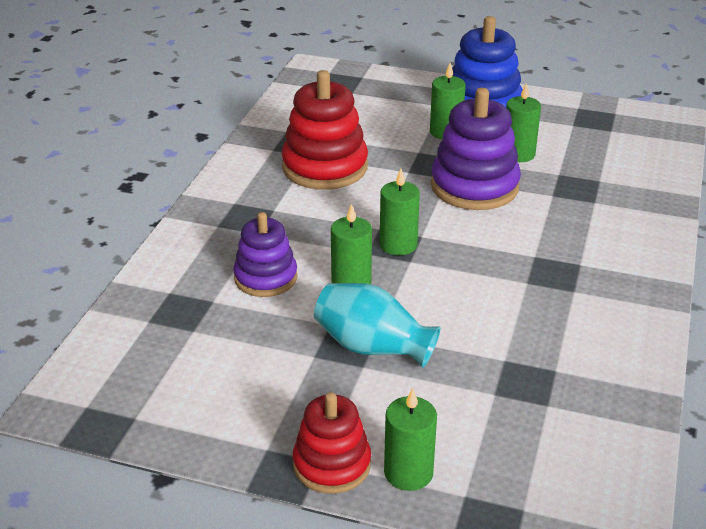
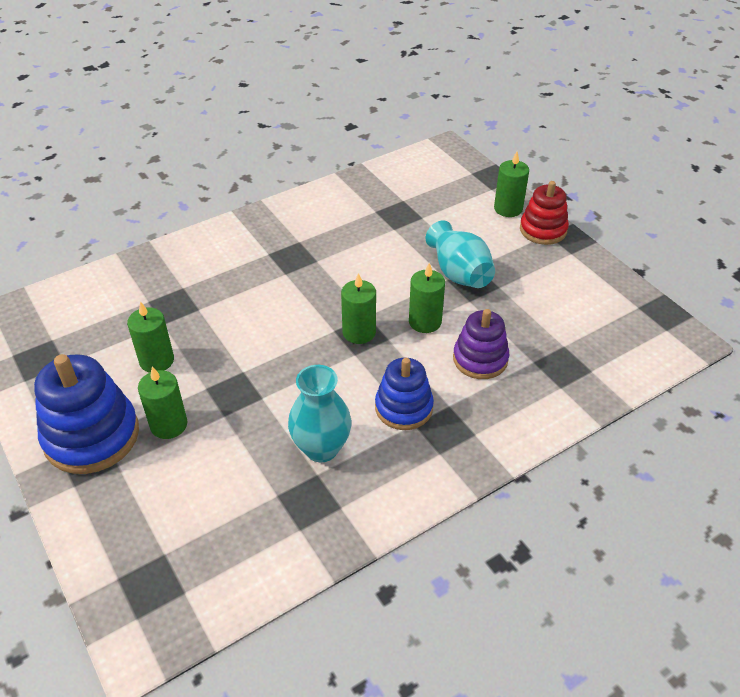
camera: 140 degrees left, 10 degrees up
red stacking toy [281,70,368,190] -> turquoise vase [288,365,352,462]
purple stacking toy [431,88,521,210] -> none
none -> blue stacking toy [375,358,434,430]

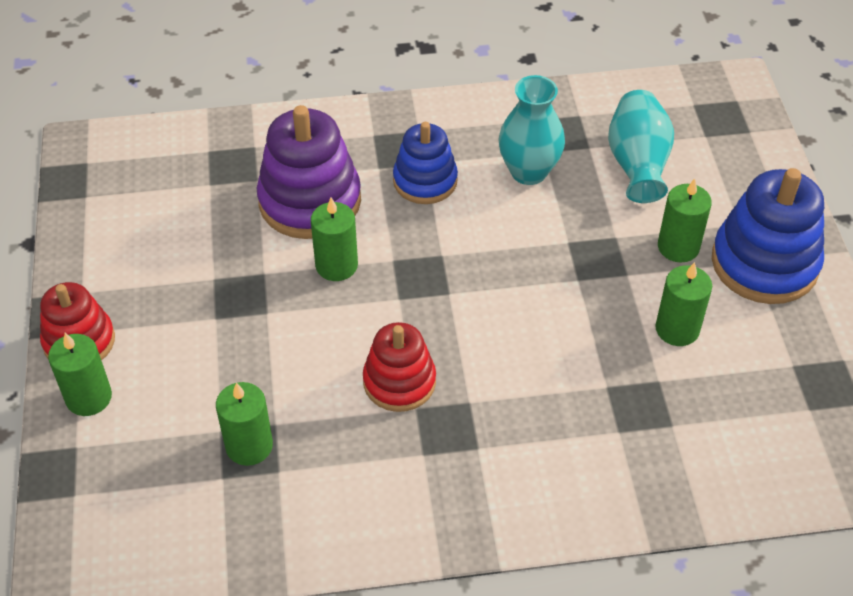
camera: 155 degrees left, 5 degrees up
green candle [341,273,376,344] -> green candle moved to [216,382,273,466]
turquoise vase [426,220,495,288] -> turquoise vase moved to [608,90,674,203]
purple stacking toy [453,309,509,379] -> purple stacking toy [257,105,361,239], size x1.57
none -> red stacking toy [363,322,436,412]

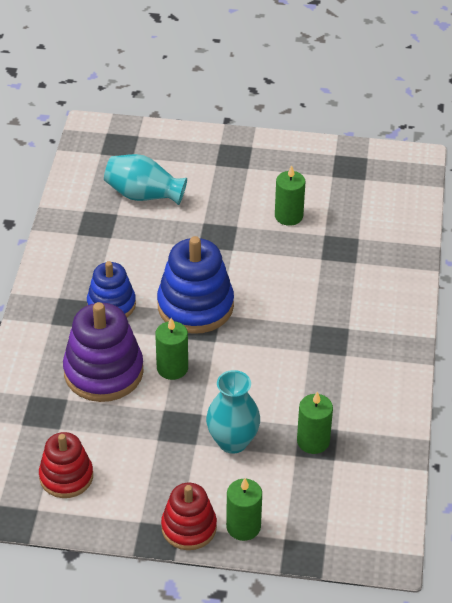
camera: 75 degrees left, 5 degrees down
red stacking toy [363,322,436,412] -> red stacking toy moved to [39,432,93,498]
turquoise vase [498,75,565,185] -> turquoise vase moved to [206,370,260,454]
green candle [658,178,712,262] -> none
blue stacking toy [712,168,824,304] -> blue stacking toy moved to [157,236,234,334]

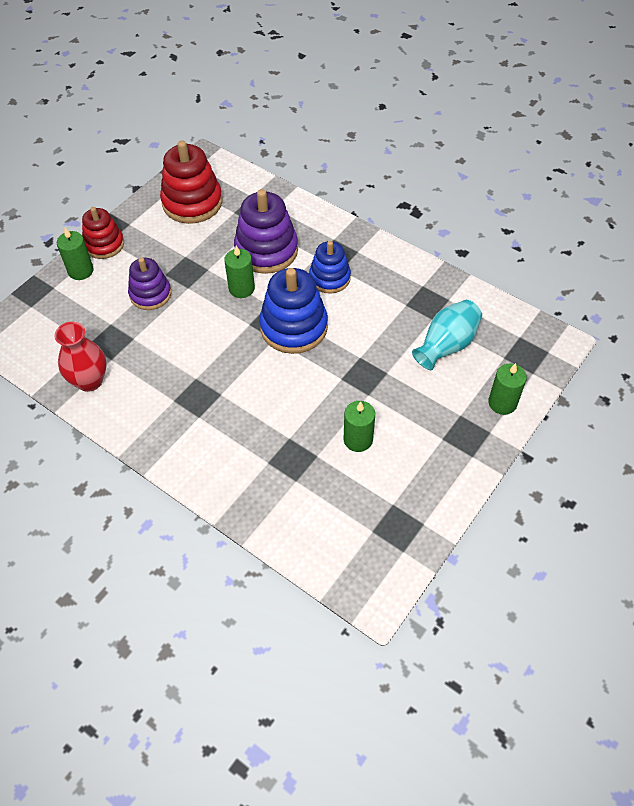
camera: 120 degrees right, 10 degrees up
red stacking toy [39,432,93,498] -> red stacking toy [160,140,222,224], size x1.57
turquoise vase [206,370,260,454] -> purple stacking toy [128,257,171,310]
green candle [297,391,333,454] -> green candle moved to [488,363,527,415]
none -> red vase [54,322,107,392]

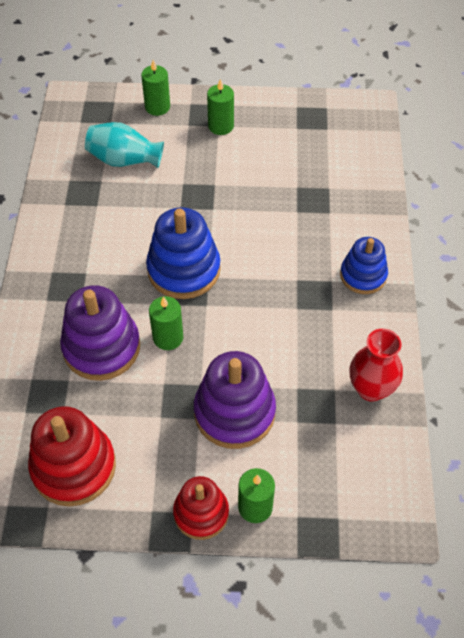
camera: 125 degrees left, 0 degrees up
purple stacking toy [128,257,171,310] -> purple stacking toy [194,351,276,449], size x1.57
blue stacking toy [309,241,351,294] -> blue stacking toy moved to [340,237,388,294]
green candle [344,401,375,452] -> green candle moved to [207,79,234,135]

